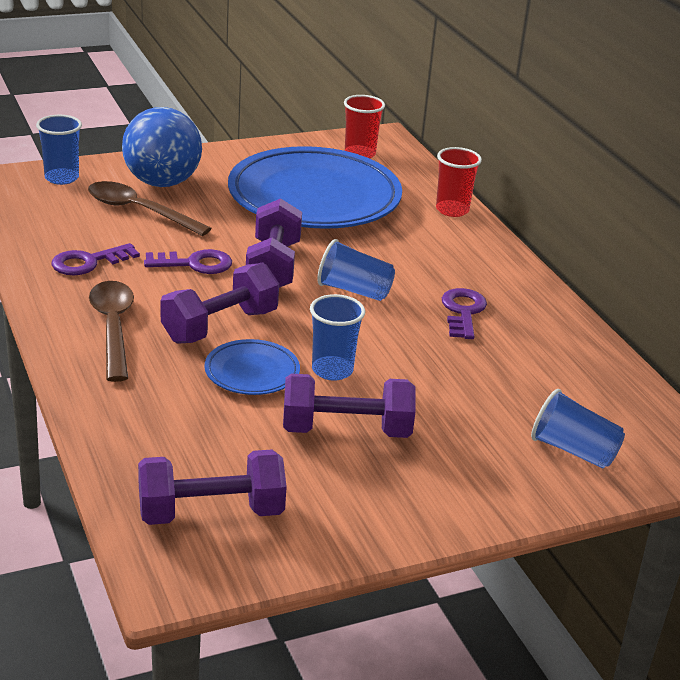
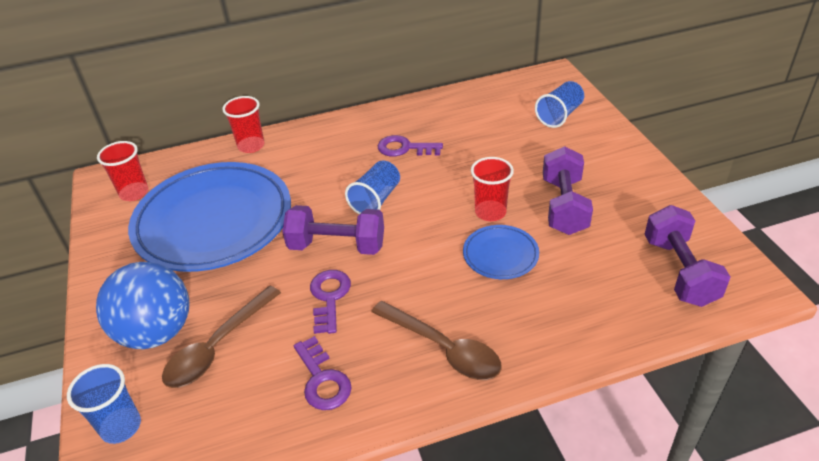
camera: 80 degrees left, 10 degrees up
brown spoon [89,281,134,382] -> brown spoon turned 135 degrees counterclockwise [371,301,502,380]
purple dumbbell [161,263,279,344] -> none
blue cup [310,294,365,381] -> red cup [471,157,514,221]

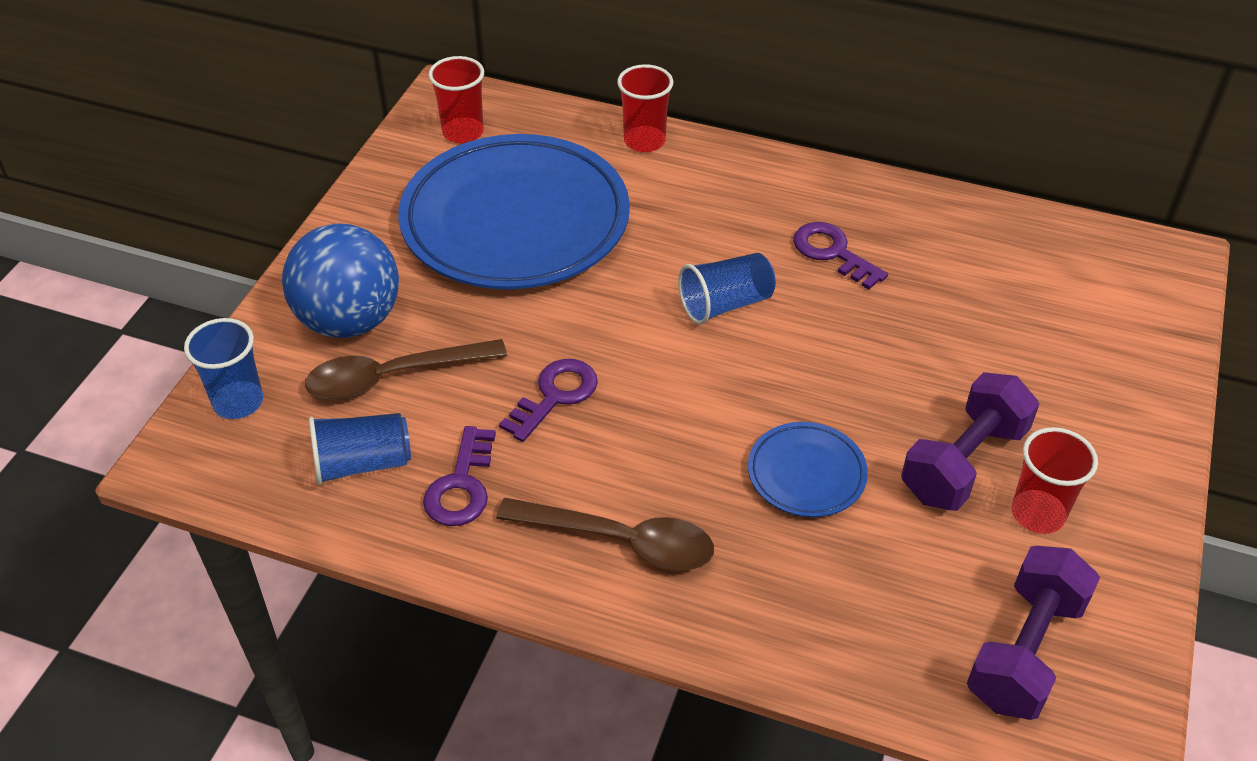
camera: 35 degrees right, 5 degrees up
purple dumbbell [282,205,384,255] -> none
brown spoon [371,301,502,380] -> brown spoon turned 60 degrees counterclockwise [496,498,714,571]
red cup [471,157,514,221] -> red cup moved to [1012,427,1098,534]
blue cup [535,81,584,128] -> blue cup moved to [309,413,411,485]

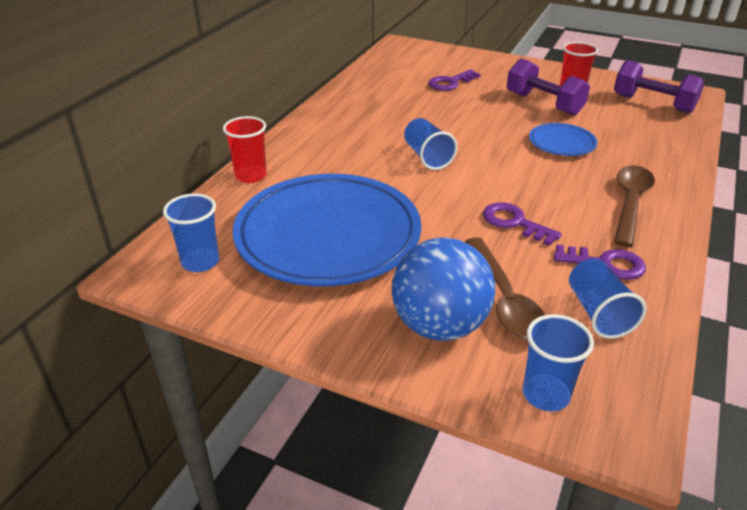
camera: 85 degrees left, 10 degrees down
red cup [428,56,484,144] -> blue cup [163,193,219,272]
purple key [793,222,888,290] -> purple key moved to [428,69,481,91]

